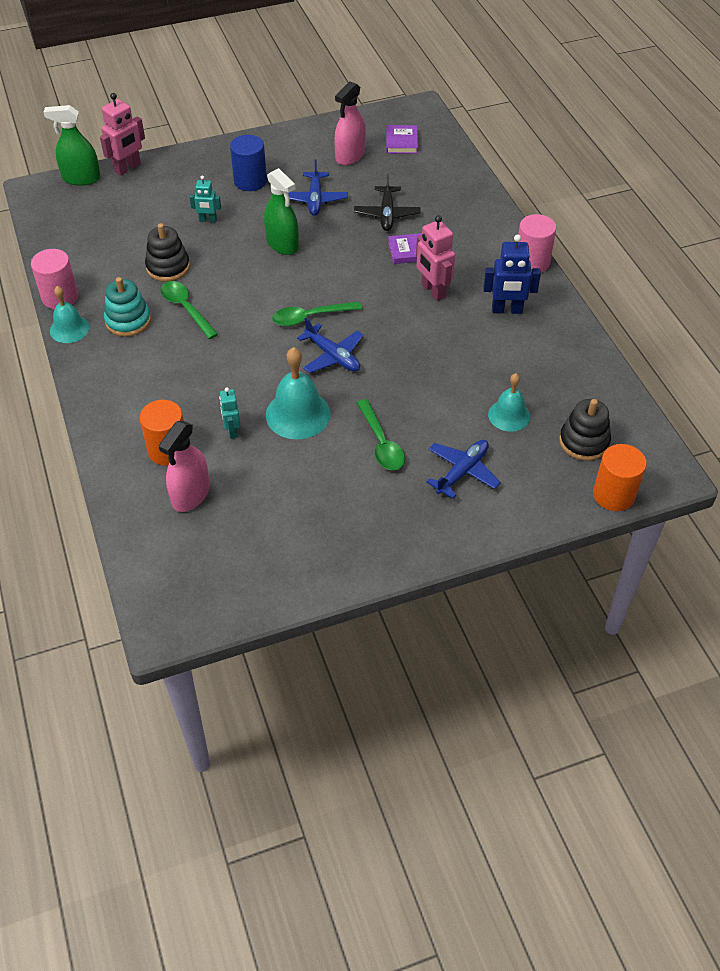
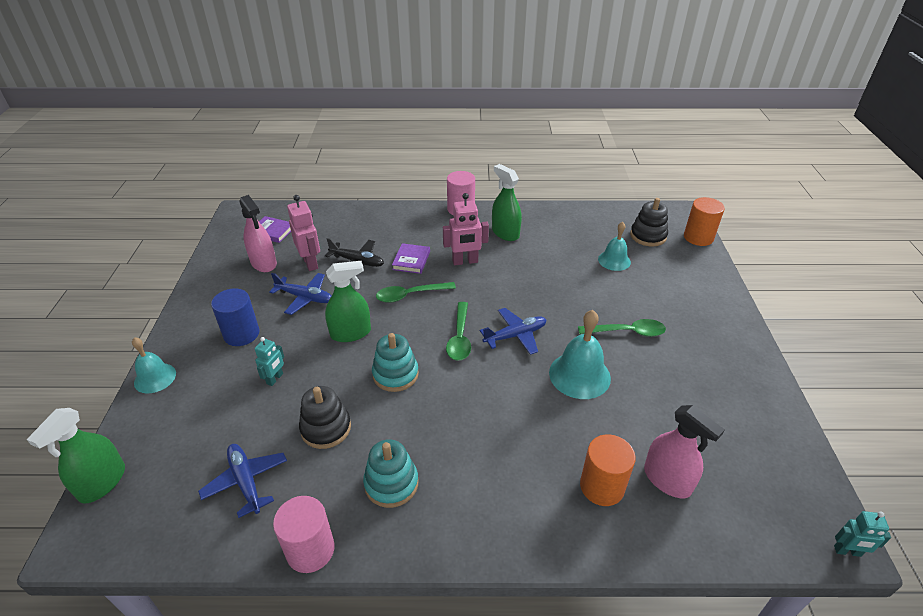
camera: 70 degrees left, 10 degrees down
turquoise bell [50,286,90,343] -> turquoise bell moved to [132,337,176,393]
pink robot [100,93,145,176] -> pink robot moved to [287,195,320,271]
green spoon [160,281,218,339] -> green spoon moved to [376,282,456,303]
turquoise robot [219,387,241,439] -> turquoise robot moved to [834,511,891,557]
blue plane [426,440,501,499] -> blue plane moved to [198,444,287,518]
blue robot [483,234,541,314] -> green spray bottle [492,164,522,241]
none -> turquoise stacking toy [372,333,419,392]

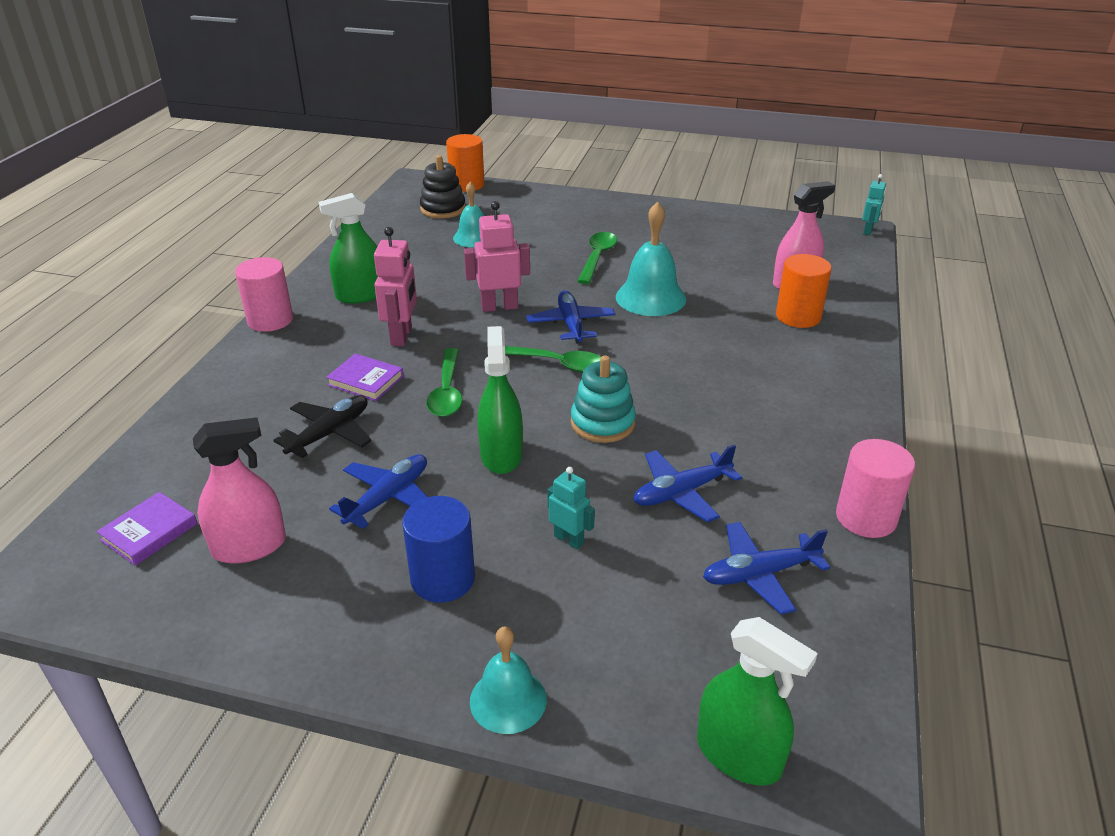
camera: 75 degrees left, 5 degrees down
pink robot [287,195,320,271] -> pink robot moved to [464,201,530,312]
black stacking toy [299,386,351,449] -> blue plane [634,444,742,522]
turquoise stacking toy [363,439,418,508] -> none

